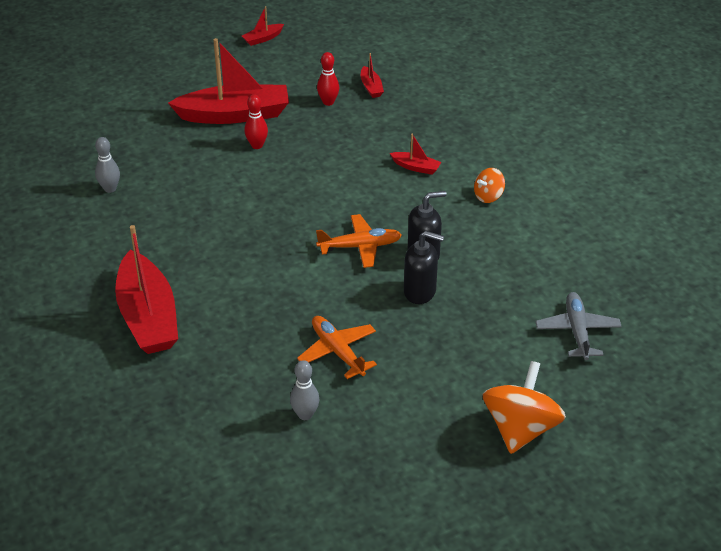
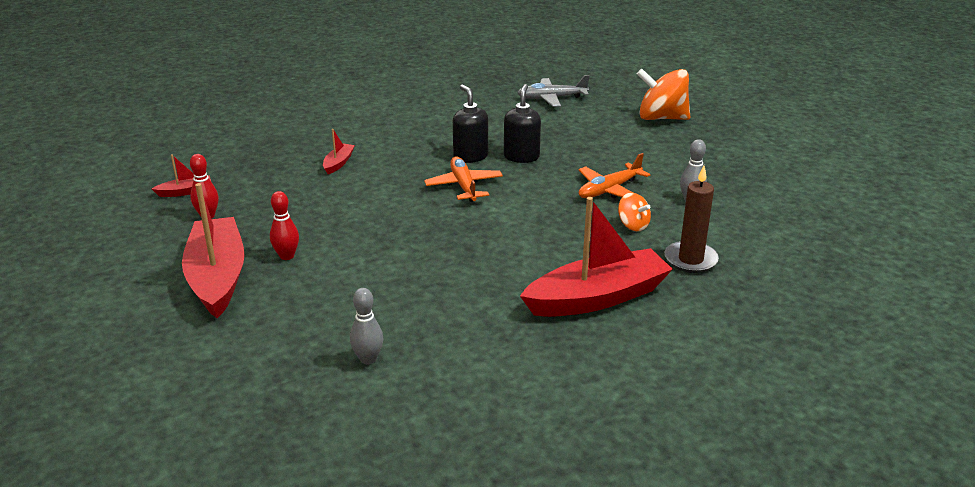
camera: 95 degrees left, 10 degrees down
red boat [242,6,284,46] -> none
orange spinning top [474,168,505,203] -> orange spinning top moved to [618,193,651,231]
none -> brown candle [665,166,719,273]

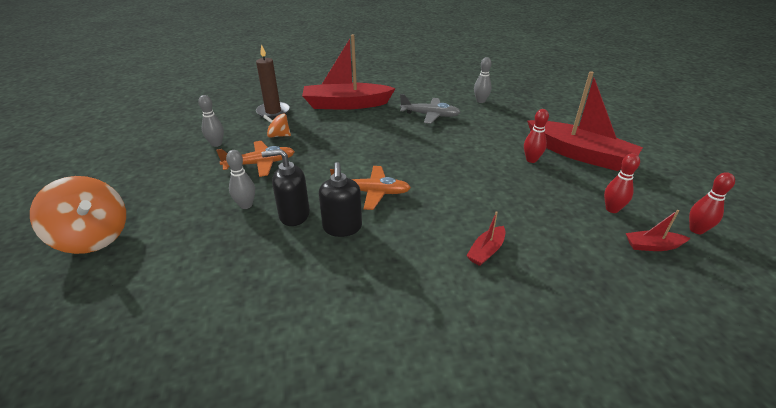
camera: 160 degrees left, 5 degrees up
red boat [182,183,245,318] -> red boat turned 60 degrees counterclockwise [527,71,643,171]
orange plane [424,157,503,202] -> orange plane turned 90 degrees counterclockwise [330,166,411,210]
black soap dispenser [504,84,541,163] -> black soap dispenser turned 60 degrees clockwise [261,149,310,226]
grey plane [517,75,589,107] -> grey plane moved to [400,94,461,124]
orange spinning top [618,193,651,231] -> orange spinning top turned 60 degrees counterclockwise [263,113,291,138]
none -> grey bowling pin [226,150,255,209]
none -> red bowling pin [689,172,735,234]

